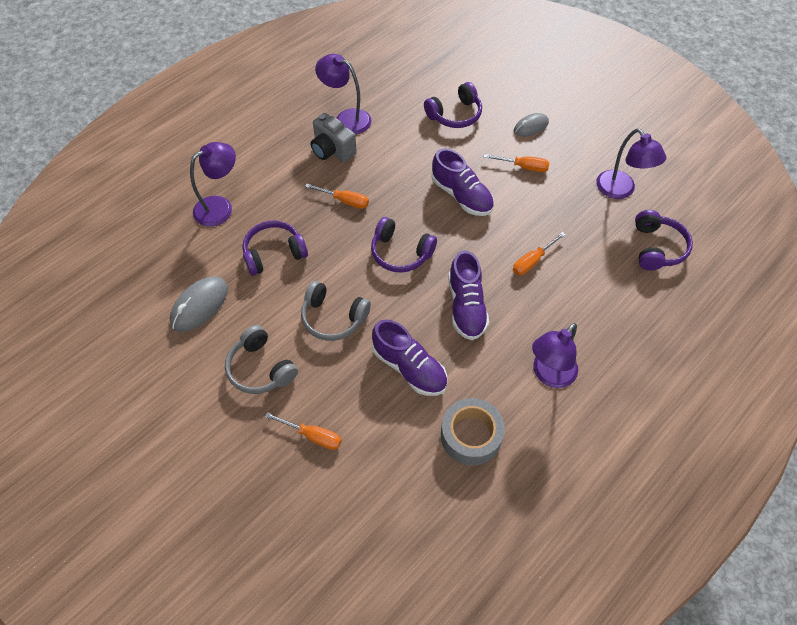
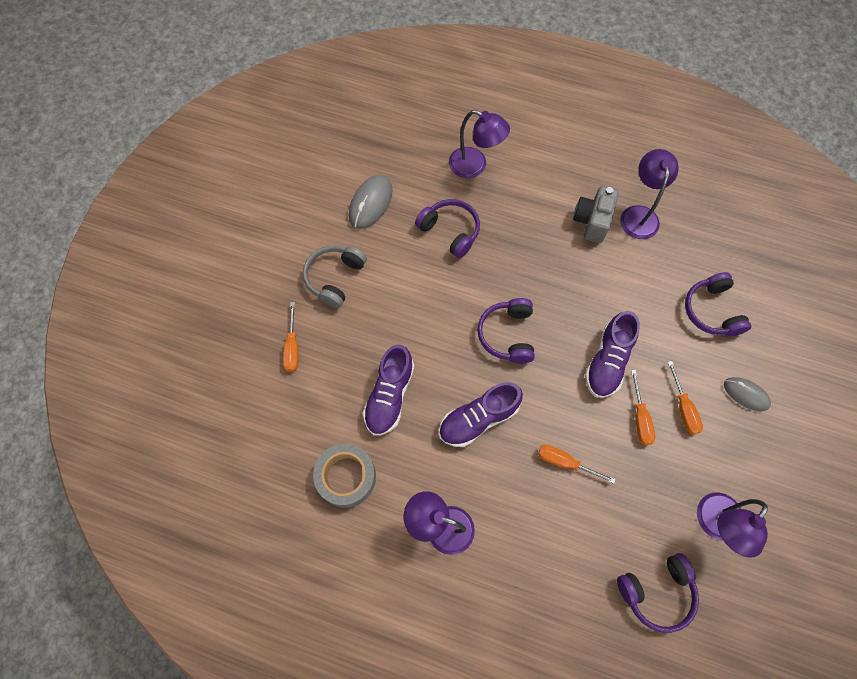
camera: 65 degrees right, 10 degrees up
grey mouse [170,276,228,332] -> grey mouse turned 75 degrees counterclockwise [349,175,393,229]
grey headphones [301,281,371,341] -> none
orange screwdriver [305,184,369,209] -> orange screwdriver moved to [631,370,655,445]
purple headphones [424,82,482,128] -> purple headphones turned 45 degrees clockwise [685,272,751,337]

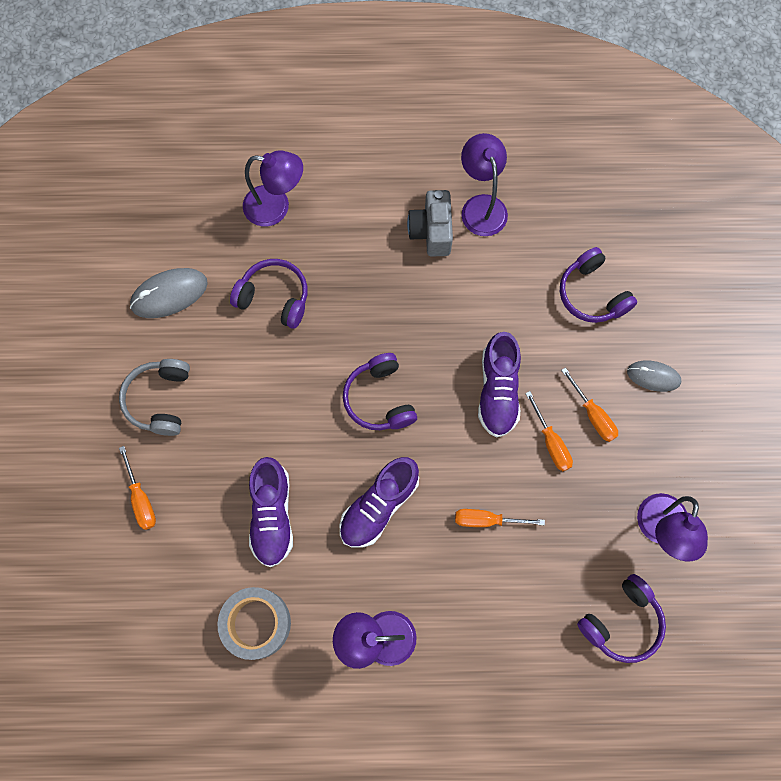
camera: 20 degrees left, 5 degrees up
grey mouse [349,175,393,229] -> grey mouse turned 60 degrees clockwise [130,268,208,318]

